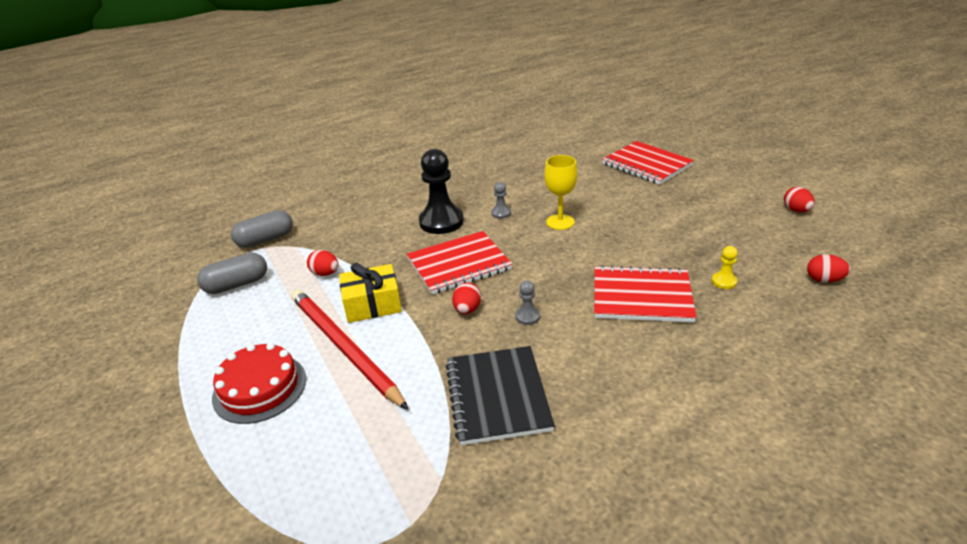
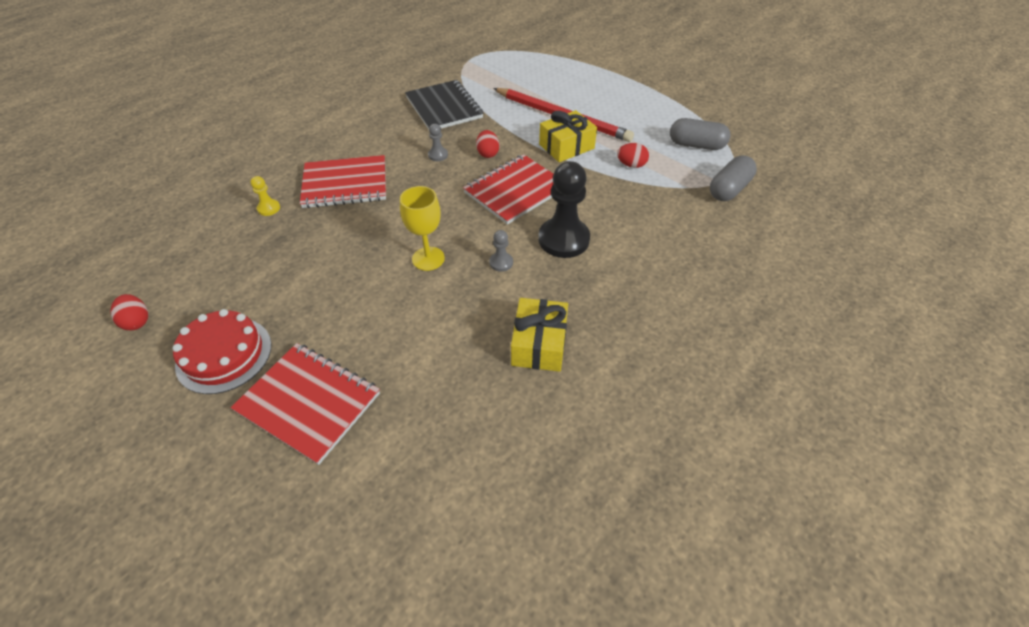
camera: 160 degrees right, 15 degrees up
grey capsule [197,252,267,294] -> grey capsule turned 60 degrees clockwise [670,118,731,150]
red cake [212,343,306,424] -> red cake moved to [172,309,271,394]
red egg [807,254,850,283] -> none
none -> yellow gift [511,298,568,372]

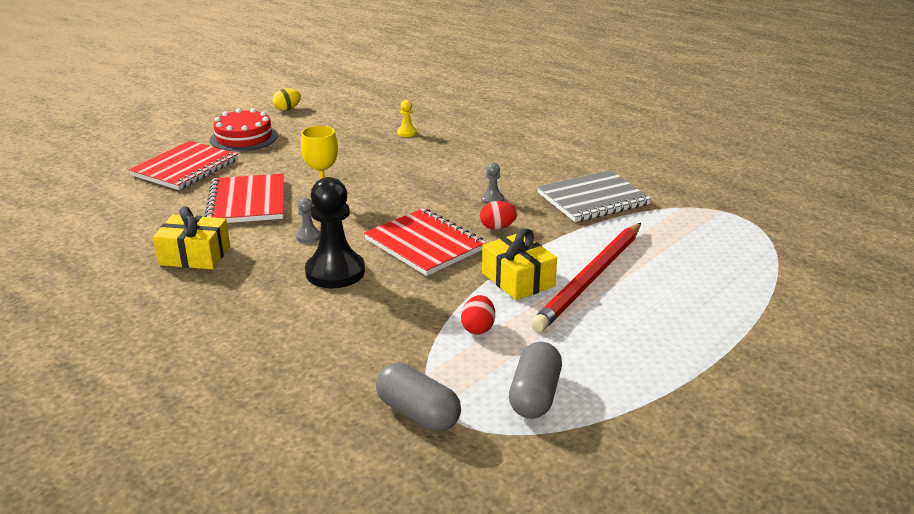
camera: 90 degrees right, 20 degrees down
red egg [110,294,148,330] -> yellow egg [273,88,301,111]
red notebook [300,155,386,208] -> red notebook moved to [205,173,284,223]
black notebook [405,80,484,130] -> grey notebook [537,170,652,222]

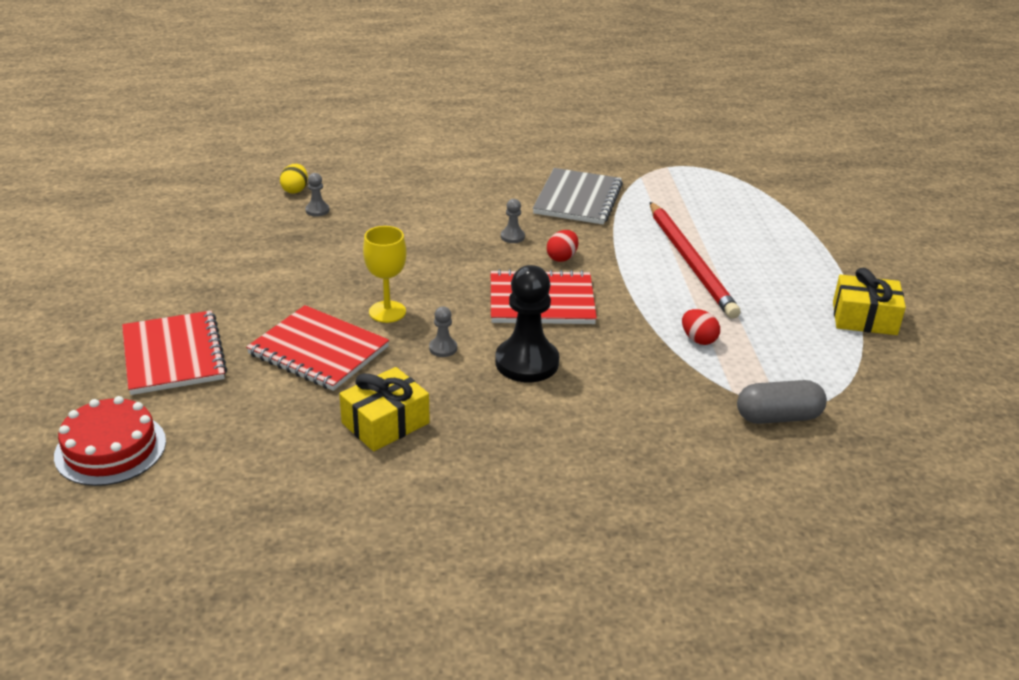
camera: 50 degrees left, 5 degrees up
red cake [210,108,278,152] -> red cake moved to [54,396,166,486]
yellow egg [273,88,301,111] -> yellow egg moved to [280,164,308,194]
yellow pawn [397,100,417,137] -> grey pawn [305,173,329,217]
yellow gift [482,229,557,300] -> yellow gift moved to [833,268,906,335]
grey capsule [509,342,562,419] -> none

